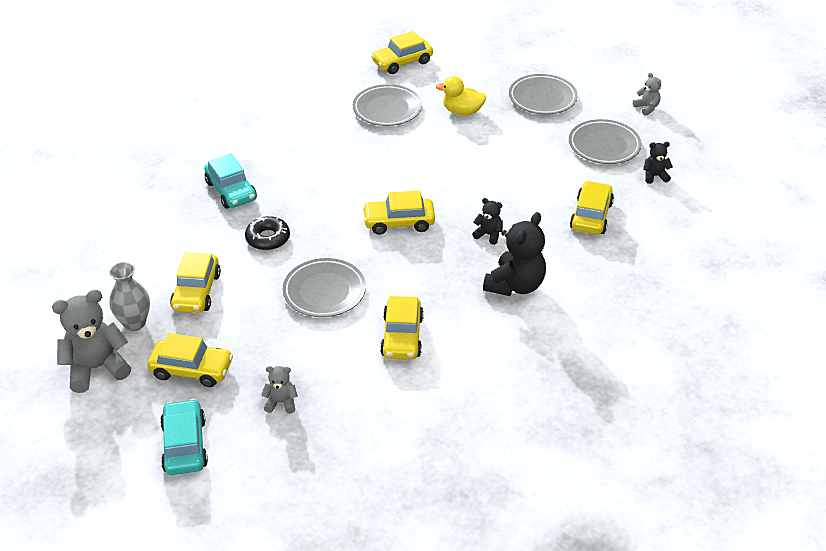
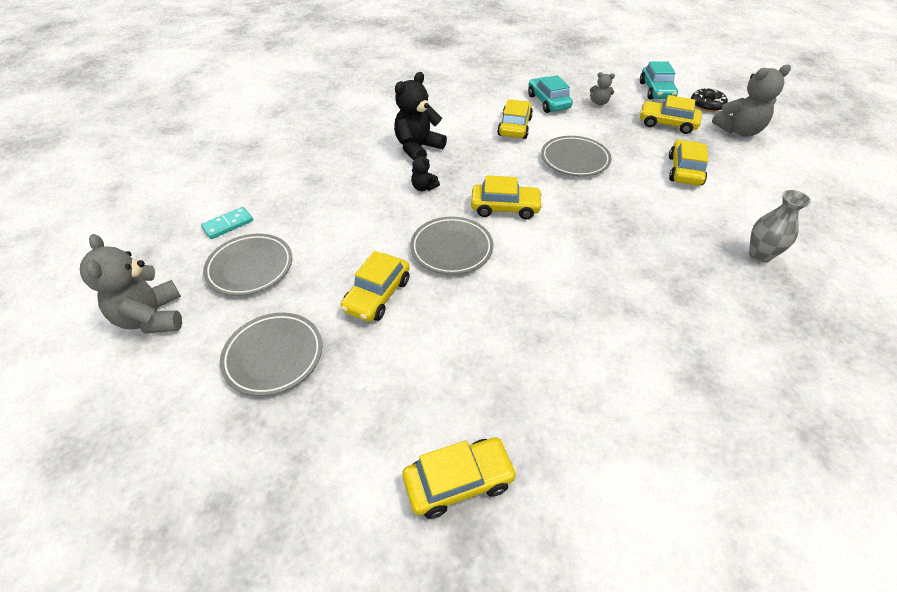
camera: 170 degrees left, 5 degrees up
grey vase [109,262,150,331] -> grey vase moved to [749,190,811,262]
turquoise car [204,154,257,209] -> turquoise car moved to [528,75,573,113]
black donut [245,216,290,250] -> black donut moved to [691,87,728,112]
grey plate [353,84,422,126] -> grey plate moved to [410,216,493,275]
yellow duck [436,76,486,116] -> none
yellow car [570,181,614,234] -> yellow car moved to [340,251,410,322]
grey teddy bear [633,73,661,116] -> grey teddy bear [80,234,182,334], size x1.99
black teddy bear [643,142,673,184] -> turquoise domino [201,207,253,239]

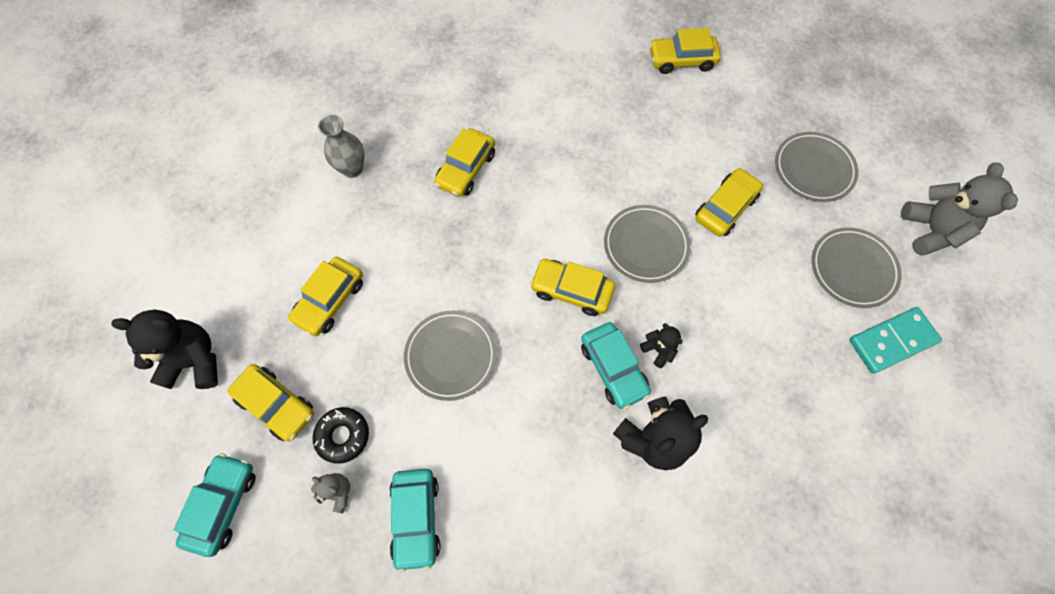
camera: 165 degrees left, 20 degrees up
turquoise domino [201,207,253,239] -> turquoise domino [849,307,942,374], size x1.54
yellow car [497,99,533,139] -> yellow car moved to [434,128,495,197]
black donut [691,87,728,112] -> black donut moved to [313,407,369,464]
grey teddy bear [712,64,791,137] -> black teddy bear [111,309,218,389]
none -> turquoise car [581,322,651,409]

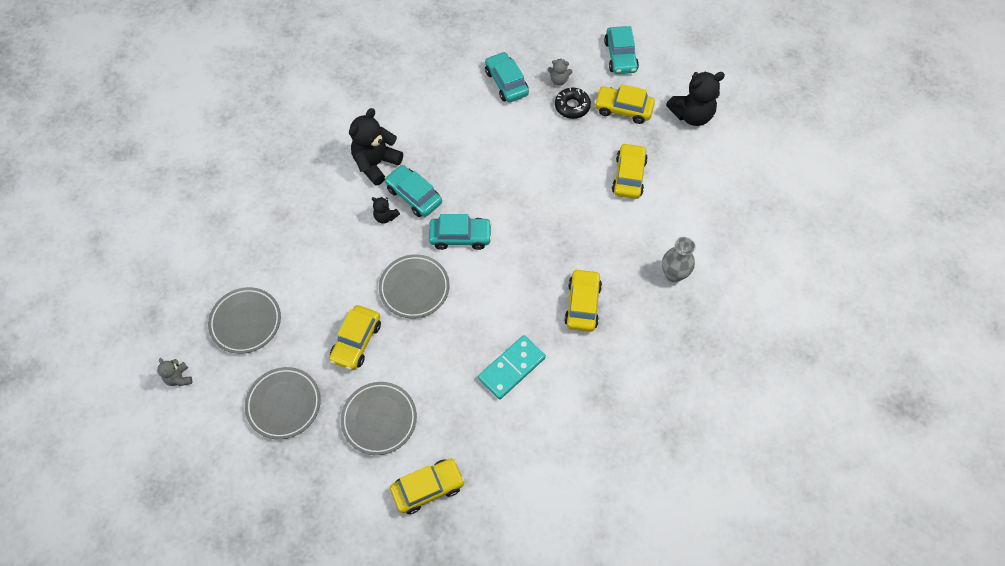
camera: 160 degrees right, 5 degrees down
grey plate [404,311,497,401] -> grey plate moved to [341,382,417,455]
yellow car [530,259,615,316] -> turquoise car [429,214,492,250]
turquoise domino [849,307,942,374] -> turquoise domino moved to [478,335,546,399]
grey teddy bear [901,163,1018,256] -> grey teddy bear [157,358,192,386], size x0.50

